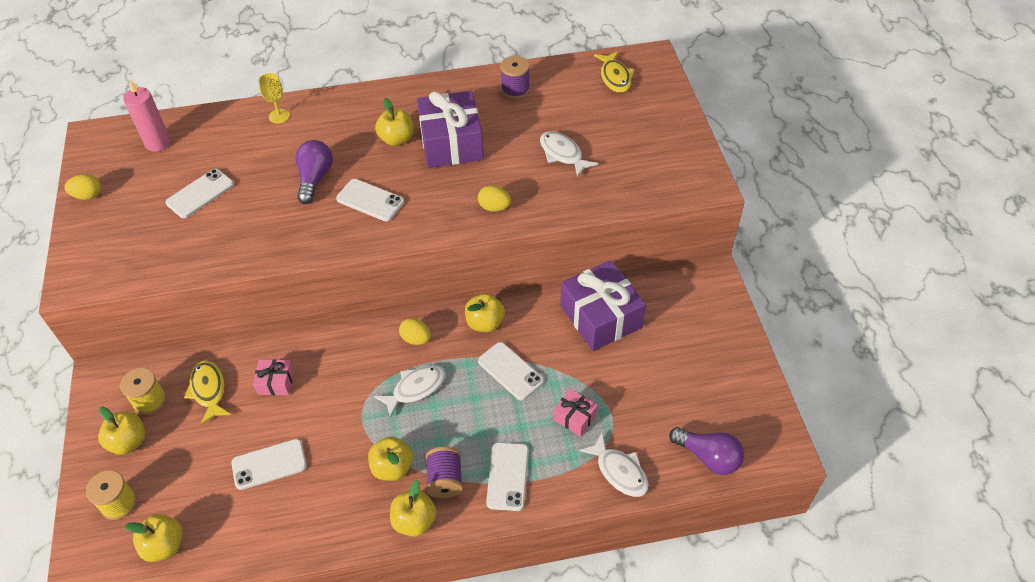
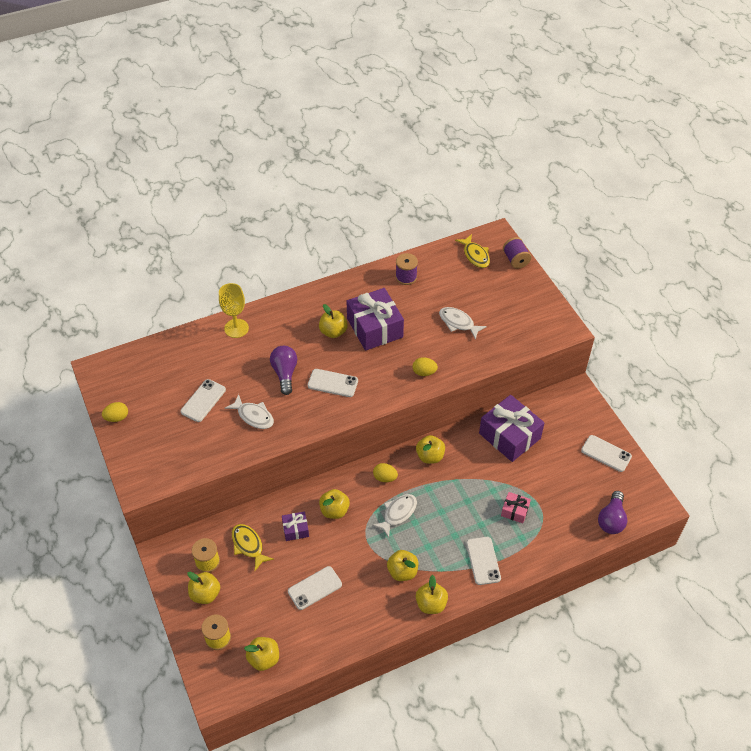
camera: 15 degrees left, 0 degrees up
pink candle [123,80,170,152] -> none
pink gift [253,359,294,395] -> purple gift [282,511,309,541]
yellow goblet [258,73,290,124] -> yellow goblet [219,283,249,338], size x1.52
purple spool [425,447,463,498] -> purple spool moved to [503,237,532,269]
white phone [478,342,544,400] -> white phone moved to [581,435,632,472]
white fish [579,433,649,497] -> white fish moved to [225,394,274,429]
purple light bulb [669,427,744,475] -> purple light bulb turned 90 degrees clockwise [598,491,627,534]
none -> yellow apple [319,489,350,519]

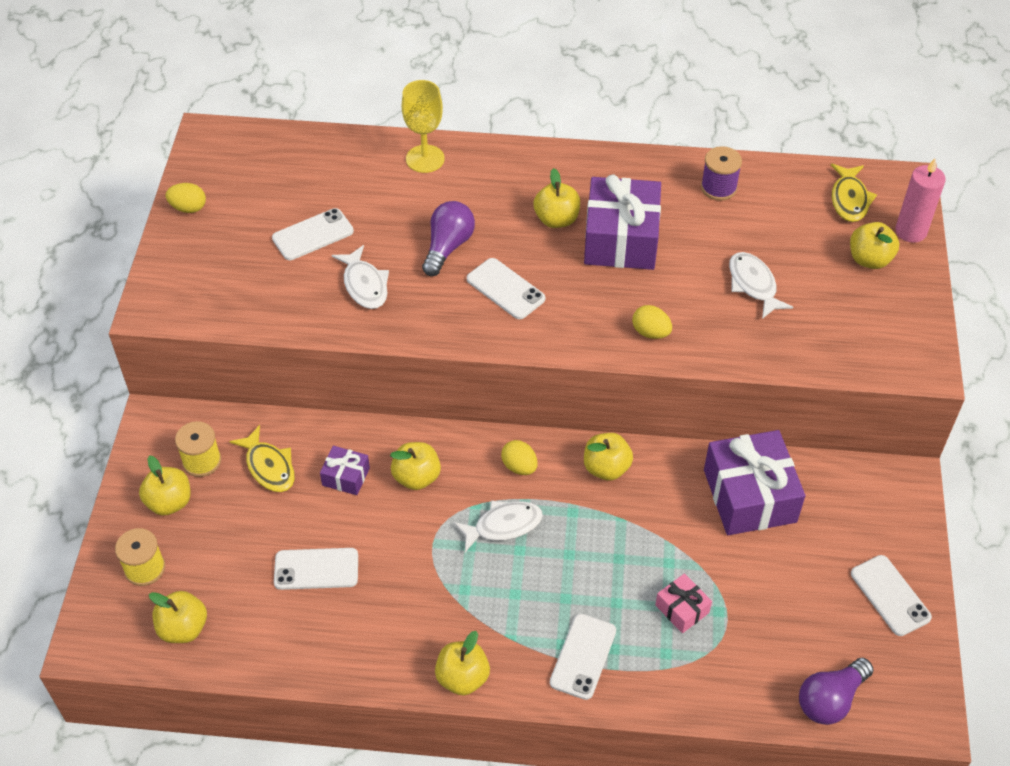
camera: 30 degrees right, 0 degrees up
yellow fish [232,524,274,571] -> yellow fish turned 150 degrees clockwise [229,425,295,492]
yellow apple [387,550,418,581] -> yellow apple moved to [850,222,899,269]
purple spool [503,237,532,269] -> pink candle [895,159,946,243]

